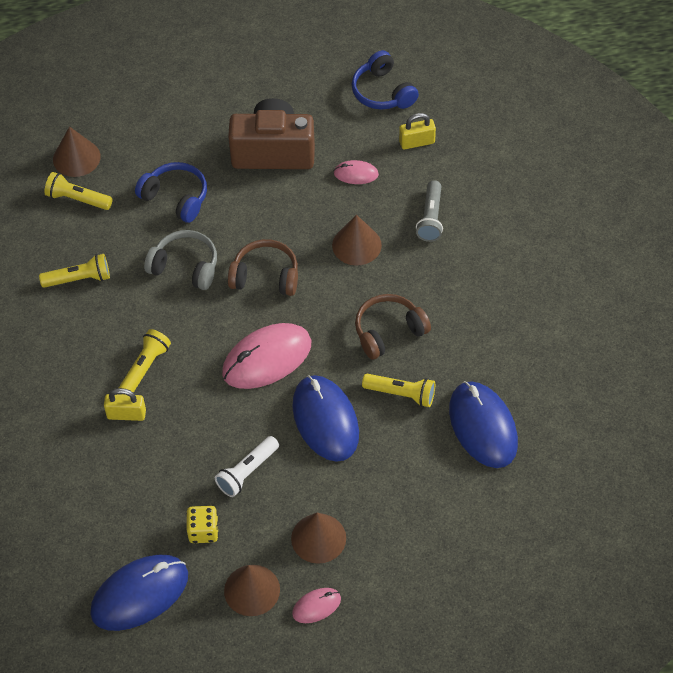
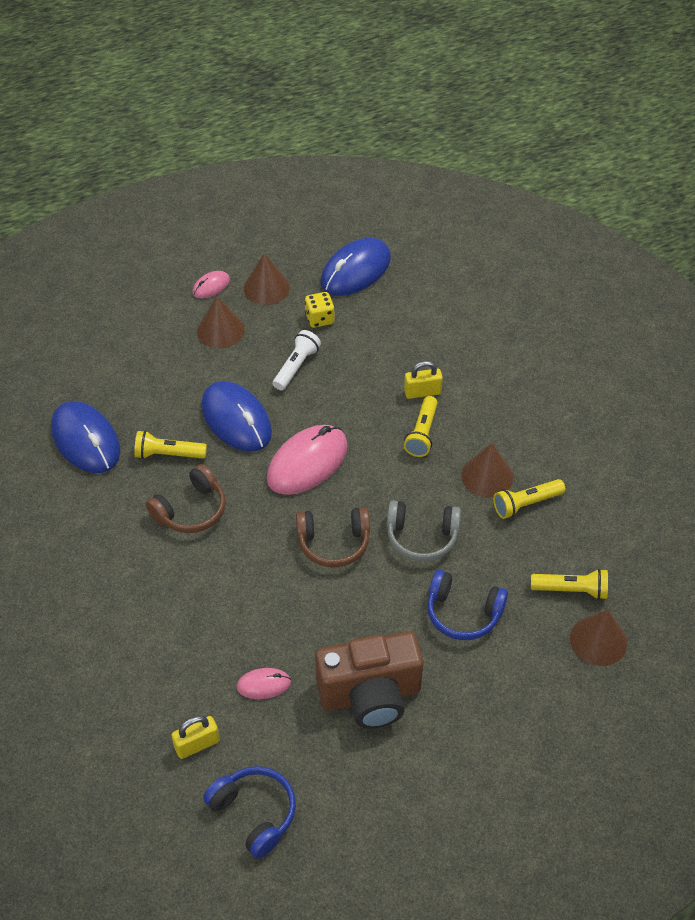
camera: 165 degrees right, 5 degrees down
brown cone [332,215,382,265] -> brown cone moved to [461,443,513,497]
grey flashlight [416,180,443,242] -> none

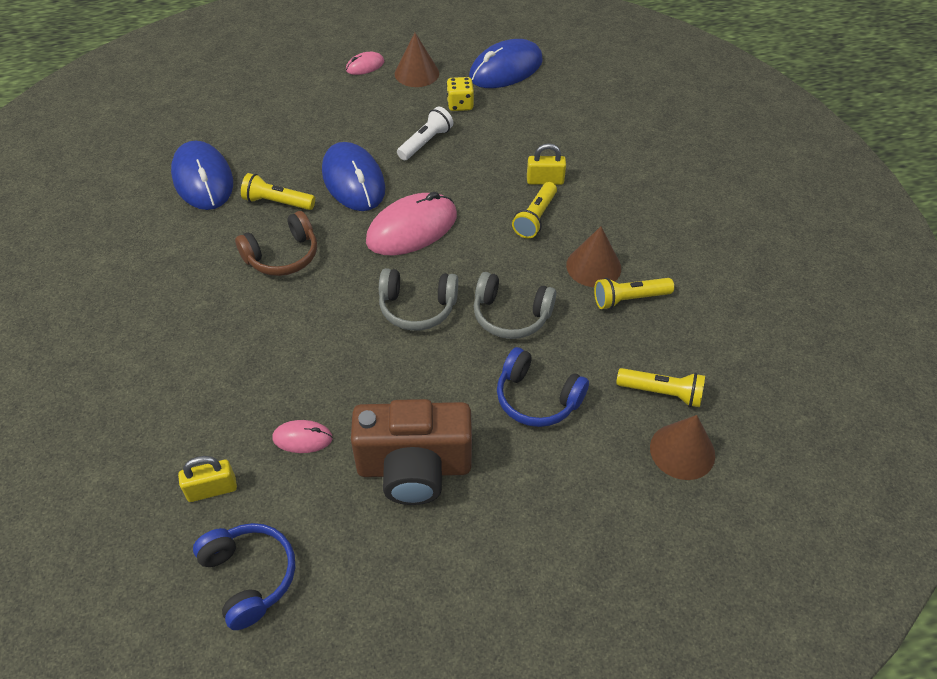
camera: 10 degrees right, 0 degrees up
brown cone [197,296,245,348] -> none
brown headphones [296,507,370,568] -> grey headphones [379,268,458,331]

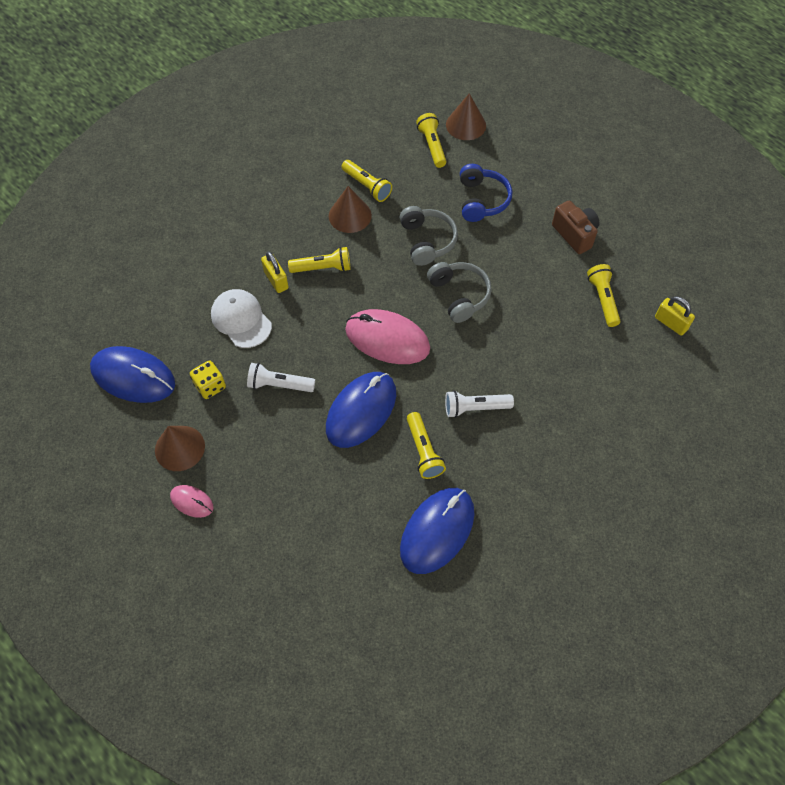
camera: 120 degrees left, 10 degrees up
blue headphones [193,523,295,630] -> none
brown headphones [235,211,317,276] -> white flashlight [445,391,514,418]
pink mouse [272,420,333,453] -> yellow flashlight [587,264,620,327]
brown camera [351,399,472,505] -> brown camera [552,201,599,254], size x0.61
none -> white cap [211,289,272,348]

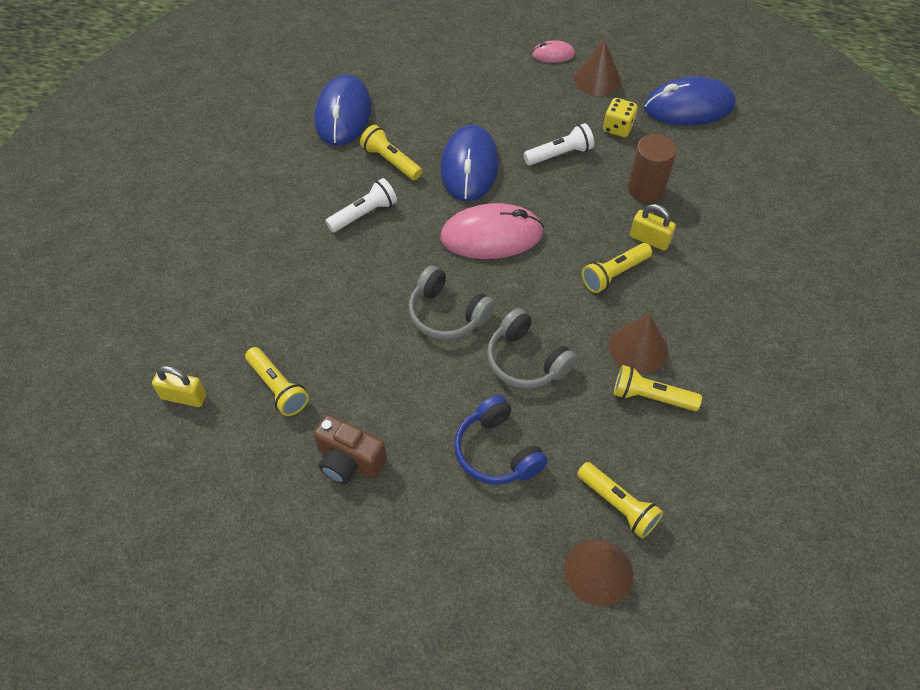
camera: 150 degrees right, 5 degrees down
white cap [211,289,272,348] -> brown cylinder [628,134,677,203]

